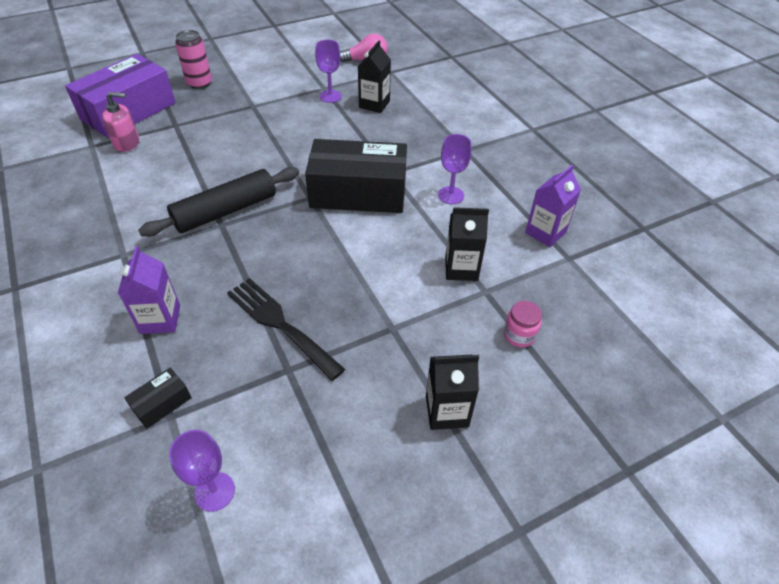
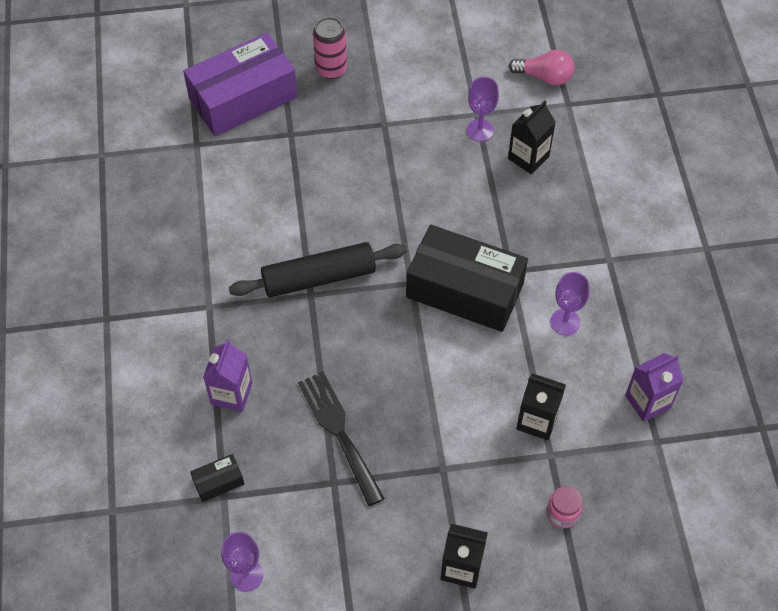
camera: 20 degrees right, 10 degrees up
pink soap dispenser [102,92,139,152] -> none

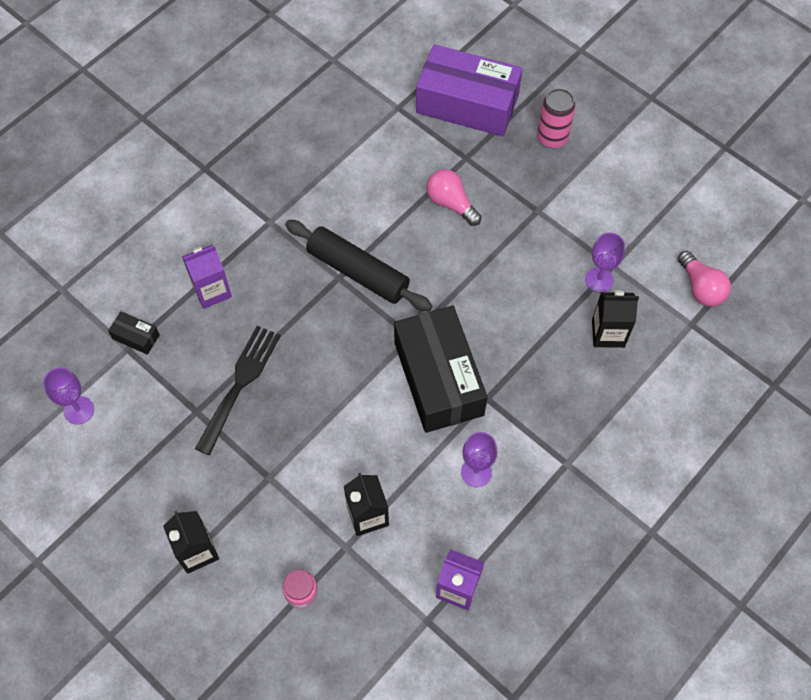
camera: 50 degrees right, 5 degrees up
none -> pink light bulb [426,169,482,226]

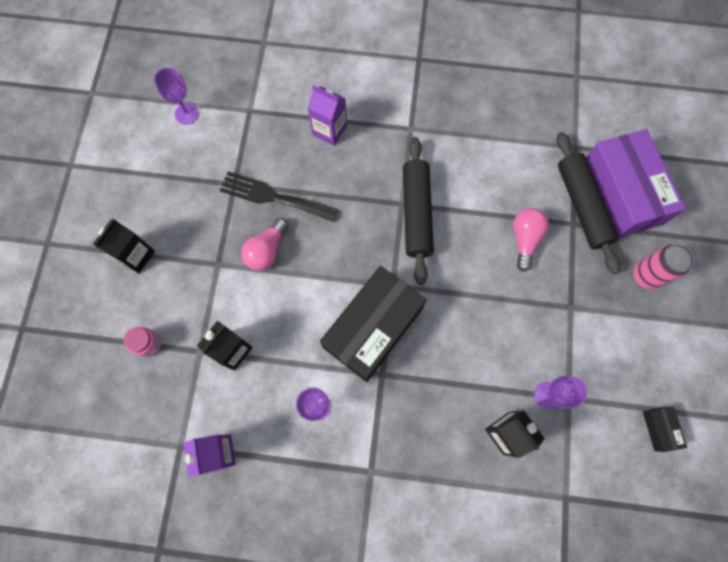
camera: 55 degrees right, 10 degrees up
black box [108,311,160,355] -> black box moved to [643,407,687,452]
black fork [195,326,281,455] -> black fork turned 150 degrees counterclockwise [219,171,339,222]
pink light bulb [678,251,731,306] -> pink light bulb moved to [241,218,288,271]
none -> black rolling pin [556,132,621,274]

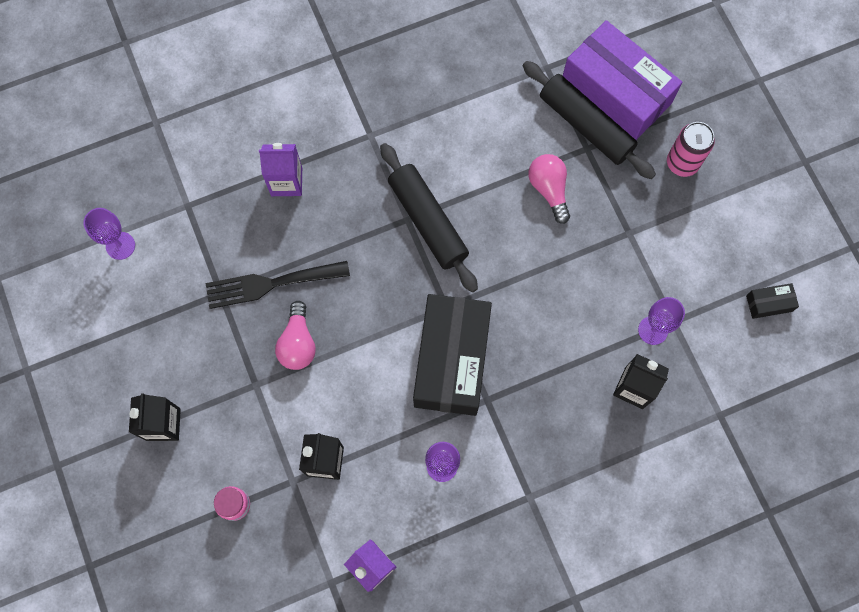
camera: 30 degrees left, 0 degrees up
black box [643,407,687,452] -> black box turned 60 degrees counterclockwise [746,283,799,319]

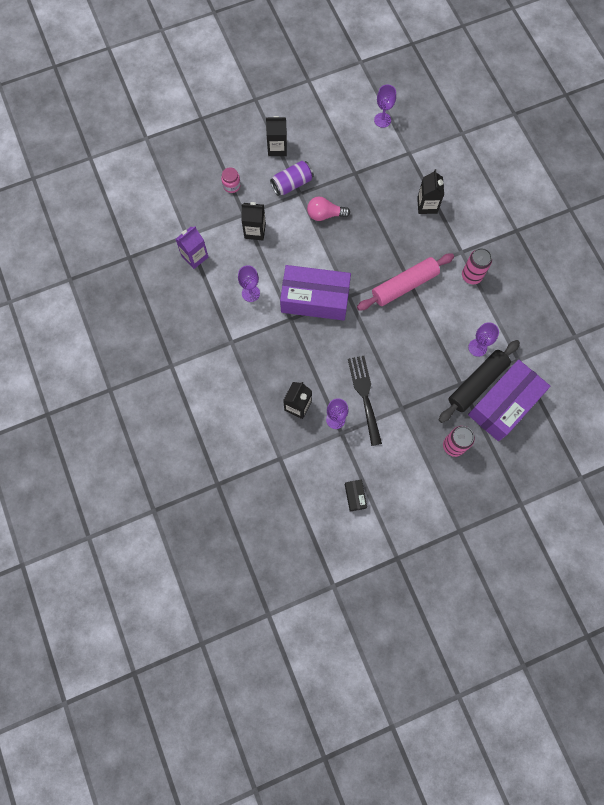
camera: 90 degrees right, 0 degrees up
black fork [206,261,350,309] -> black fork moved to [348,356,382,446]
purple carton [259,143,302,196] -> black carton [417,169,444,214]
black rolling pin [380,143,478,292] -> pink rolling pin [357,253,454,310]
black box [413,294,492,416] -> purple box [280,265,351,321]
pink light bulb [528,154,570,224] -> none
none -> purple can [270,161,314,196]
none -> pink can [462,248,492,284]
none -> purple goblet [468,322,499,357]

